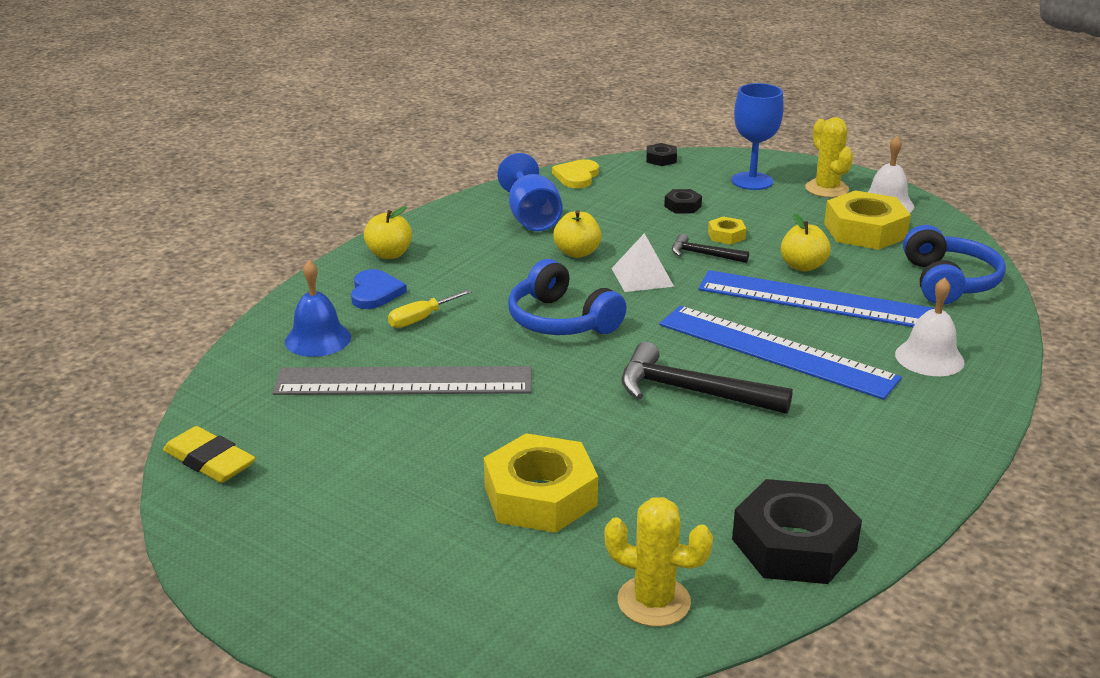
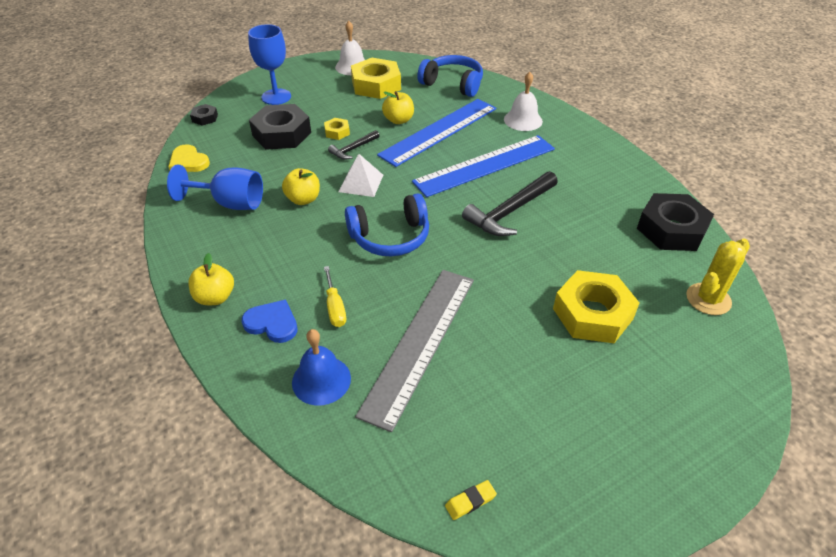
camera: 65 degrees left, 15 degrees up
yellow eraser [163,426,255,483] -> yellow eraser [445,480,497,520], size x0.54
black nut [664,189,702,213] -> black nut [249,104,311,150], size x2.13
yellow cactus [805,117,853,198] -> none

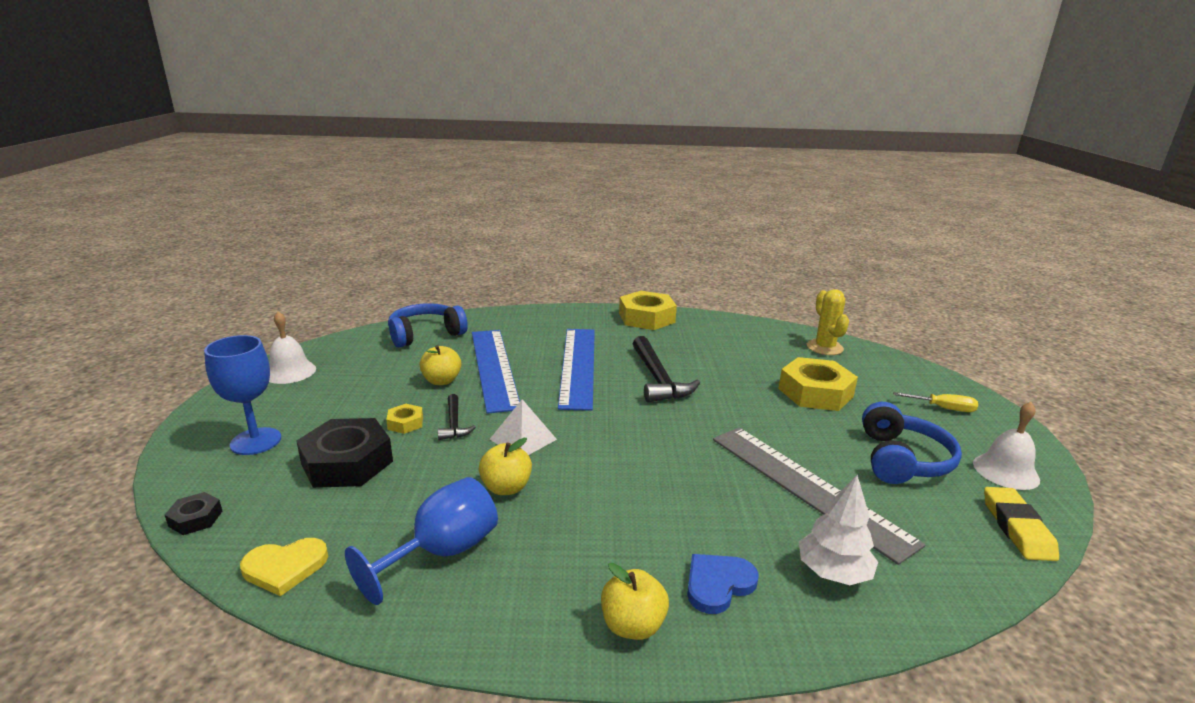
camera: 60 degrees left, 20 degrees down
blue bell [292,329,351,405] -> white tree [799,475,878,585]
yellow screwdriver [324,266,346,327] -> yellow screwdriver moved to [893,392,978,412]
blue headphones [345,194,429,256] -> blue headphones moved to [862,402,962,484]
yellow nut [351,58,401,99] -> yellow nut moved to [619,291,677,330]
yellow eraser [445,480,497,520] -> yellow eraser [984,487,1059,561], size x1.84
white bell [504,72,543,131] -> white bell moved to [973,402,1040,490]
black nut [637,193,714,251] -> none

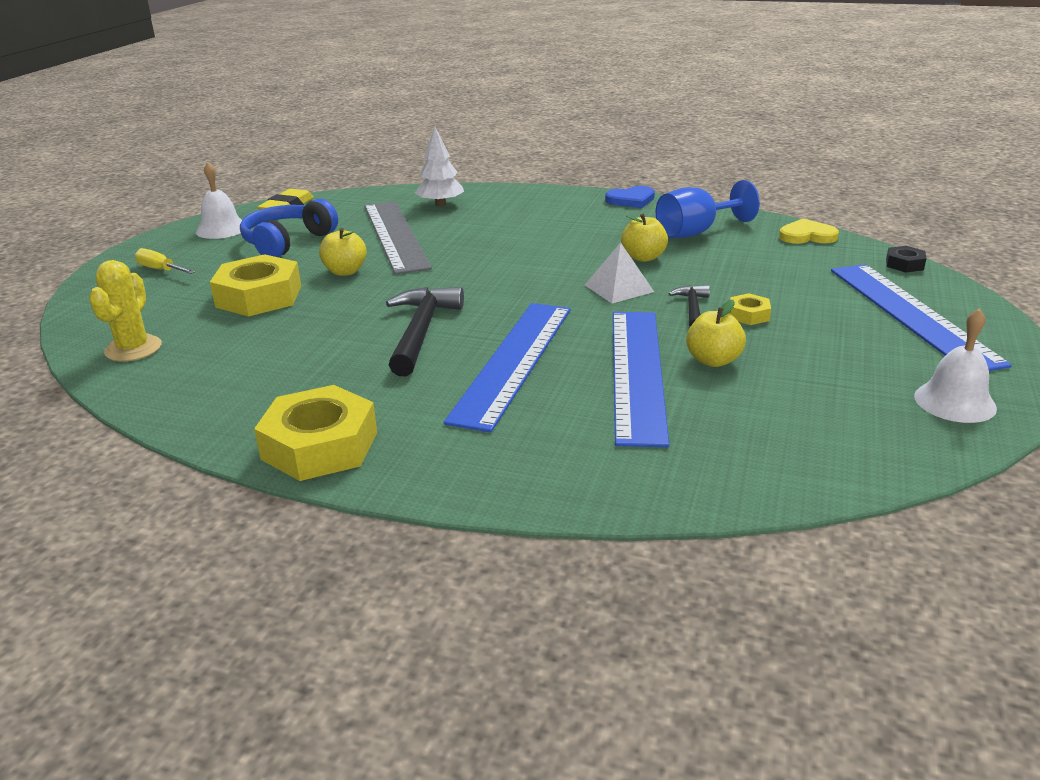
camera: 160 degrees left, 5 degrees up
blue goblet [204,335,281,455] -> blue ruler [831,264,1012,371]
black nut [296,418,393,488] -> none
blue headphones [388,303,468,348] -> none
yellow apple [601,563,669,640] -> yellow apple moved to [319,228,367,276]
blue heart [687,554,759,614] -> blue heart moved to [605,186,655,208]

